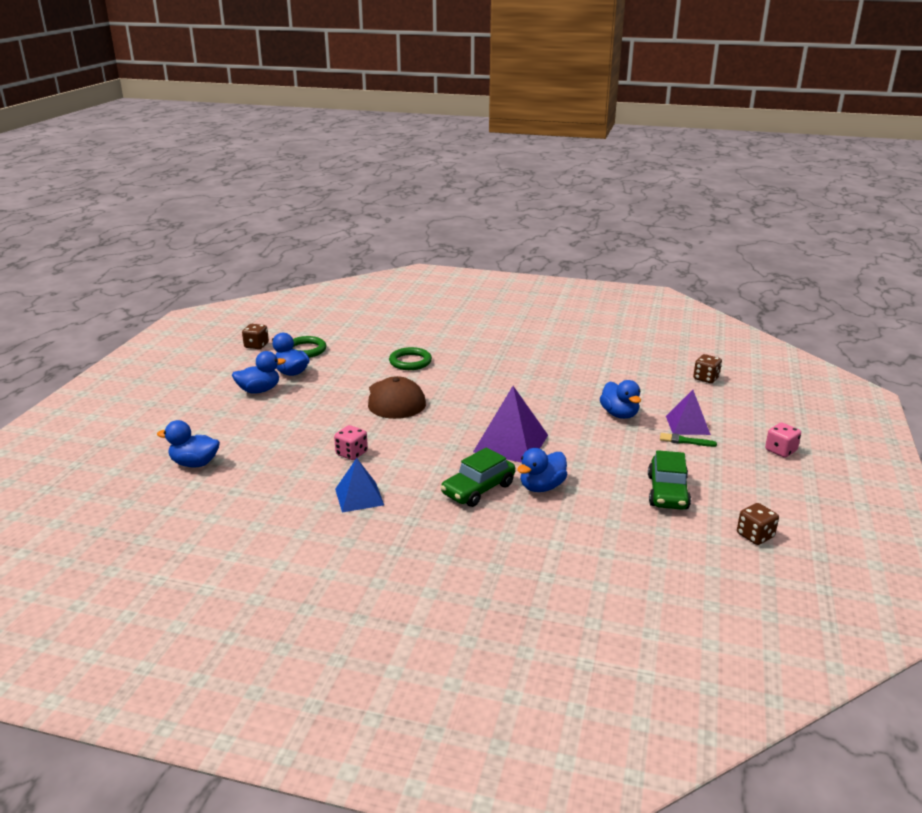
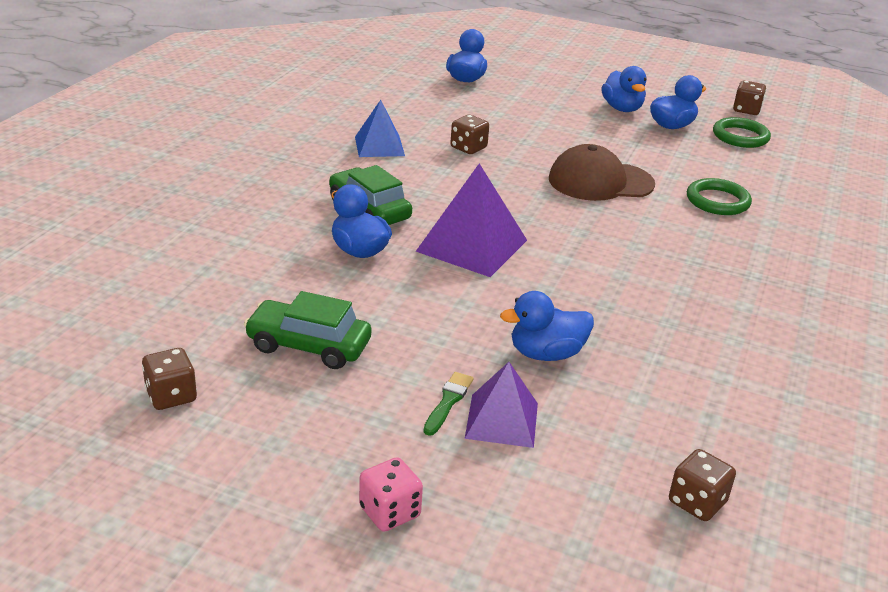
camera: 95 degrees right, 5 degrees up
pink dice [334,425,368,460] -> brown dice [451,115,489,154]

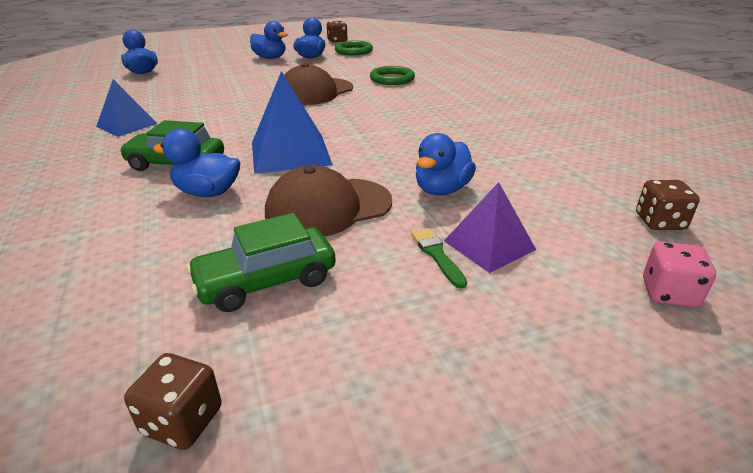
camera: 40 degrees left, 0 degrees up
pink dice [359,457,423,532] -> pink dice moved to [643,241,716,308]
purple pyramid [416,163,527,277] -> blue pyramid [252,71,333,174]
brown dice [451,115,489,154] -> none
none -> brown cap [265,165,392,237]

